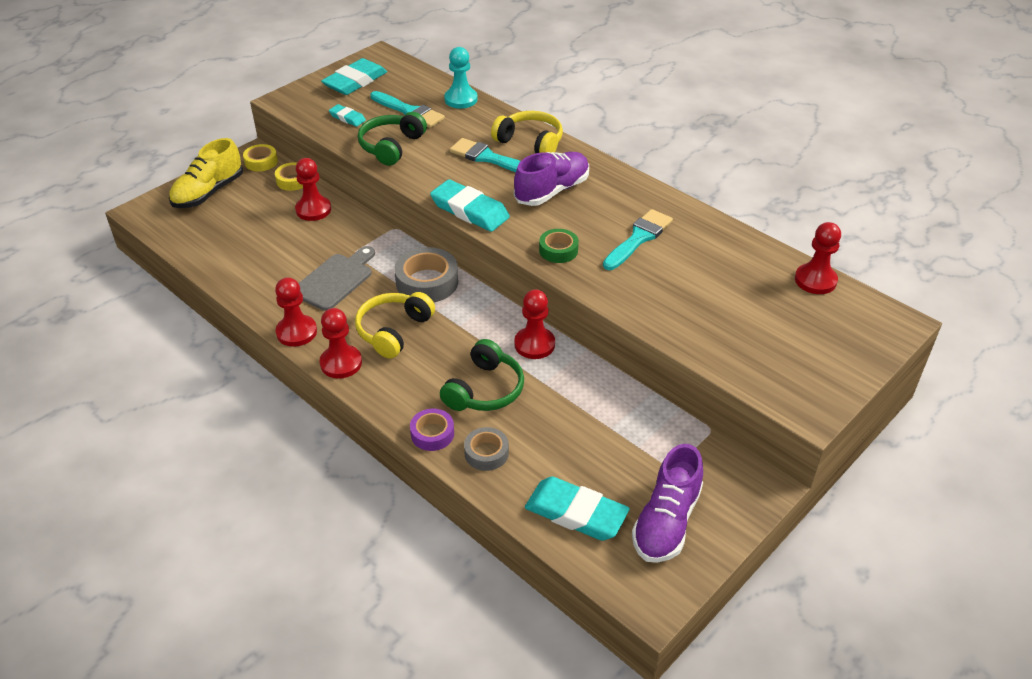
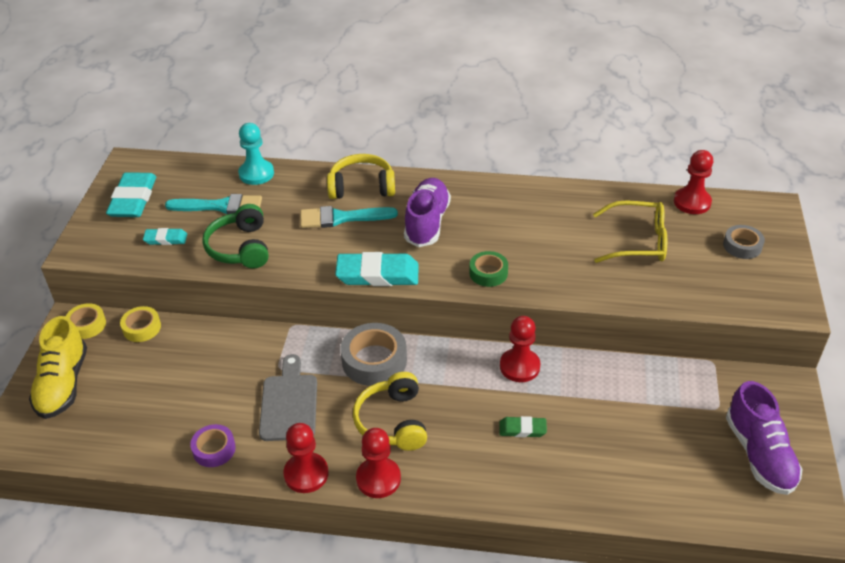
camera: 35 degrees left, 0 degrees up
red pawn [295,158,331,221] -> none
purple tape [410,409,454,451] -> purple tape moved to [190,424,236,467]
green headphones [440,339,524,411] -> green eraser [499,416,547,437]
grey tape [464,427,509,471] -> grey tape moved to [723,225,765,259]
turquoise eraser [525,477,630,541] -> none
turquoise brush [603,209,673,270] -> none
none -> yellow glasses [593,200,667,263]

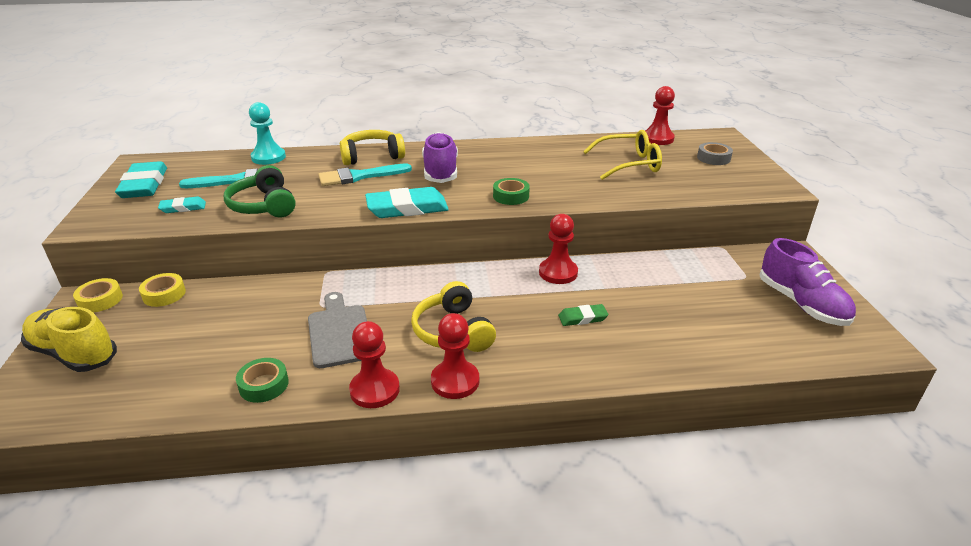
camera: 15 degrees left, 10 degrees down
yellow shoe [29,316,87,419] -> yellow shoe turned 135 degrees clockwise [21,307,117,372]
purple tape [190,424,236,467] -> green tape [236,358,289,403]
grey tape [340,323,407,386] -> none

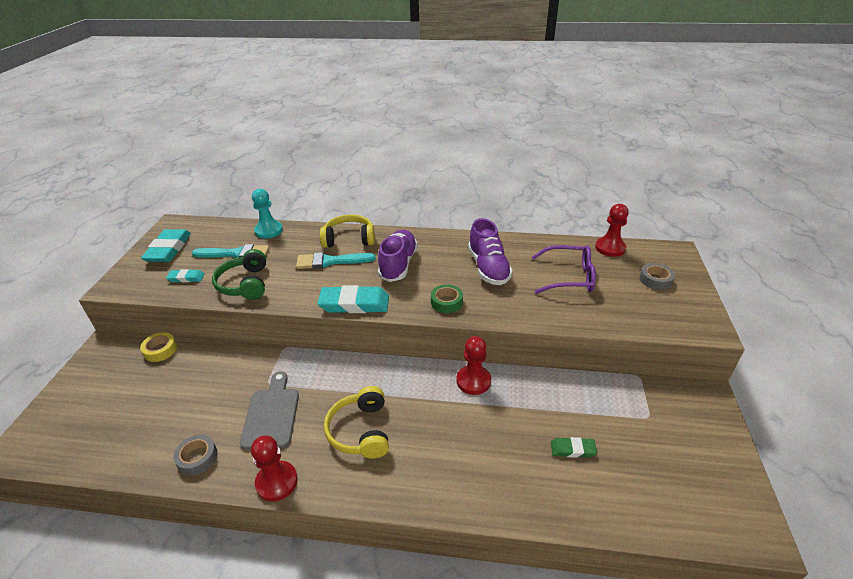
camera: 15 degrees right, 5 degrees up
yellow shoe [21,307,117,372] -> none
yellow tape [73,278,123,312] -> none
green tape [236,358,289,403] -> grey tape [173,435,218,476]
red pawn [431,313,479,399] -> none
green eraser [558,304,608,326] -> green eraser moved to [551,437,597,458]
yellow glasses [583,130,662,180] -> purple glasses [532,245,596,294]
purple shoe [760,238,856,326] -> purple shoe moved to [468,218,513,285]

